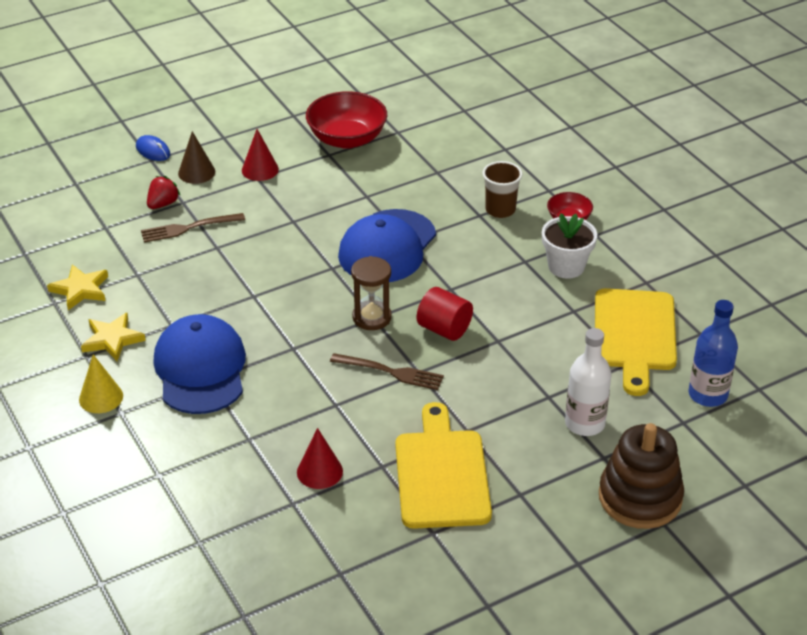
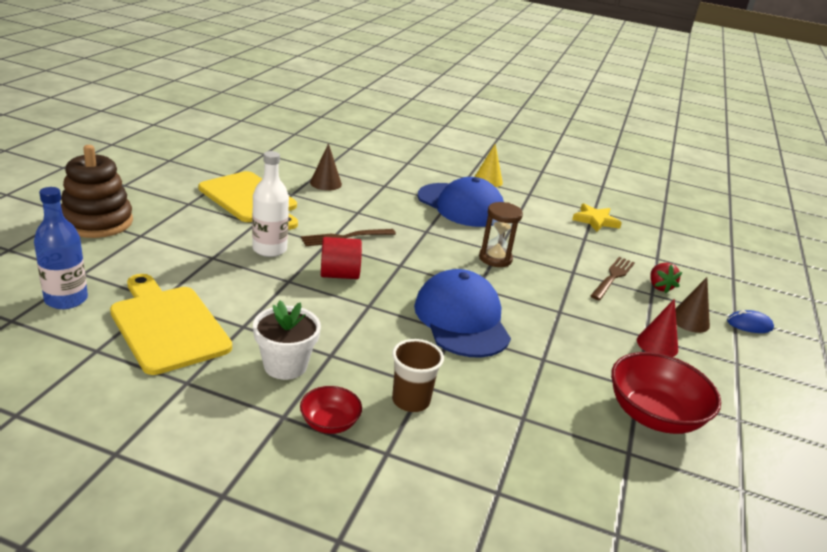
camera: 135 degrees right, 10 degrees down
yellow star [81,313,146,361] -> none
red cone [297,428,343,489] -> brown cone [310,143,342,191]
brown hourglass [351,256,392,330] -> brown hourglass moved to [479,202,523,267]
white bottle [565,328,612,436] -> white bottle moved to [252,151,289,257]

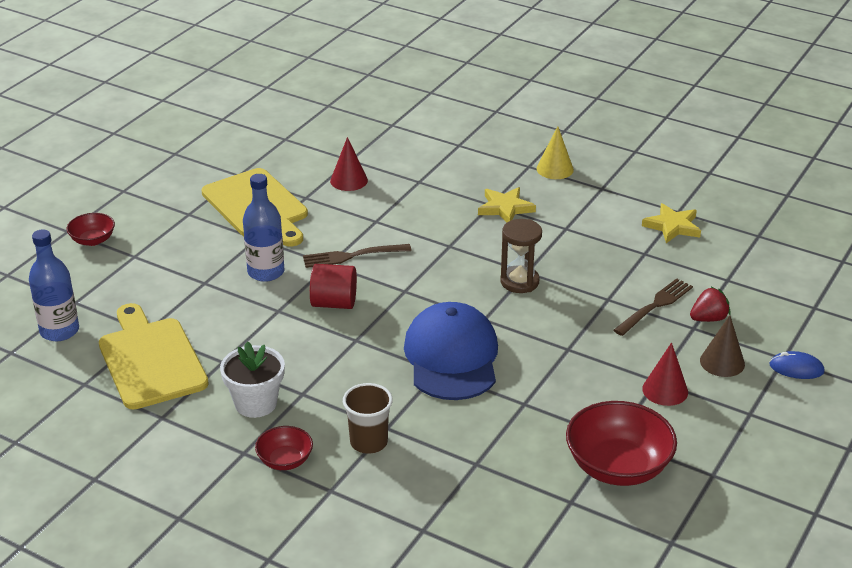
camera: 15 degrees right, 5 degrees up
brown stacking toy [61,145,133,238] -> red bowl [67,213,115,246]
white bottle [252,151,289,257] -> blue bottle [243,174,284,282]
brown cone [310,143,342,191] -> red cone [330,137,368,191]
blue cap [418,177,504,227] -> yellow star [478,187,536,222]
red strawberry [650,263,682,294] -> red strawberry turned 120 degrees counterclockwise [690,287,731,322]

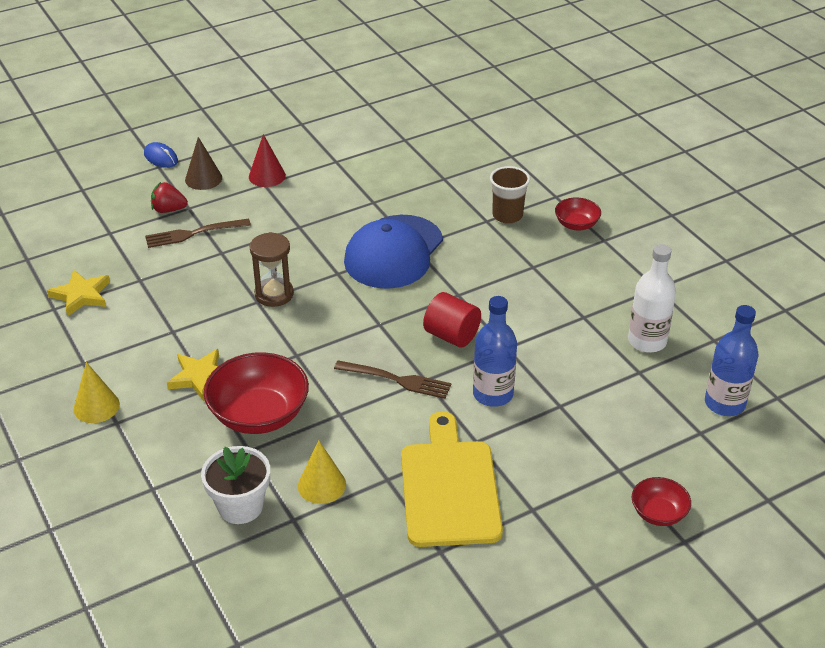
camera: 150 degrees left, 5 degrees up
yellow cutting board [99,303,209,410] -> white bottle [628,244,676,353]
white flower pot [220,342,285,418] -> white flower pot moved to [201,446,270,524]
red cone [330,137,368,191] -> yellow cone [298,440,346,504]
red bowl [566,401,677,486] -> red bowl moved to [204,352,309,434]

